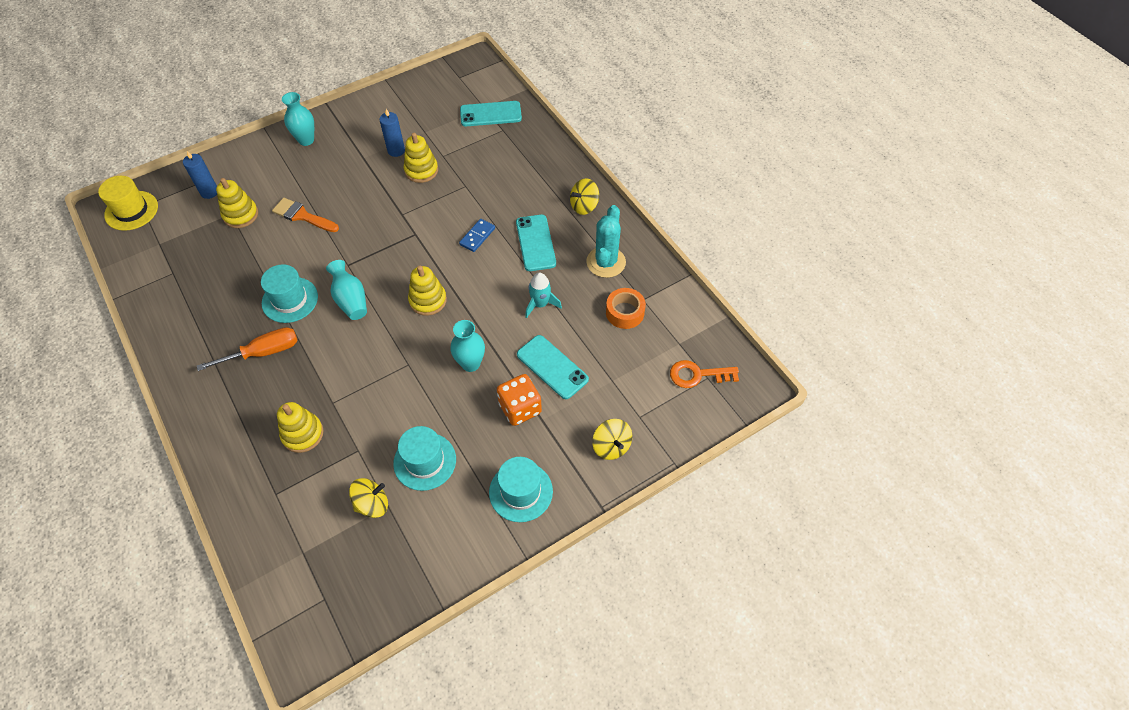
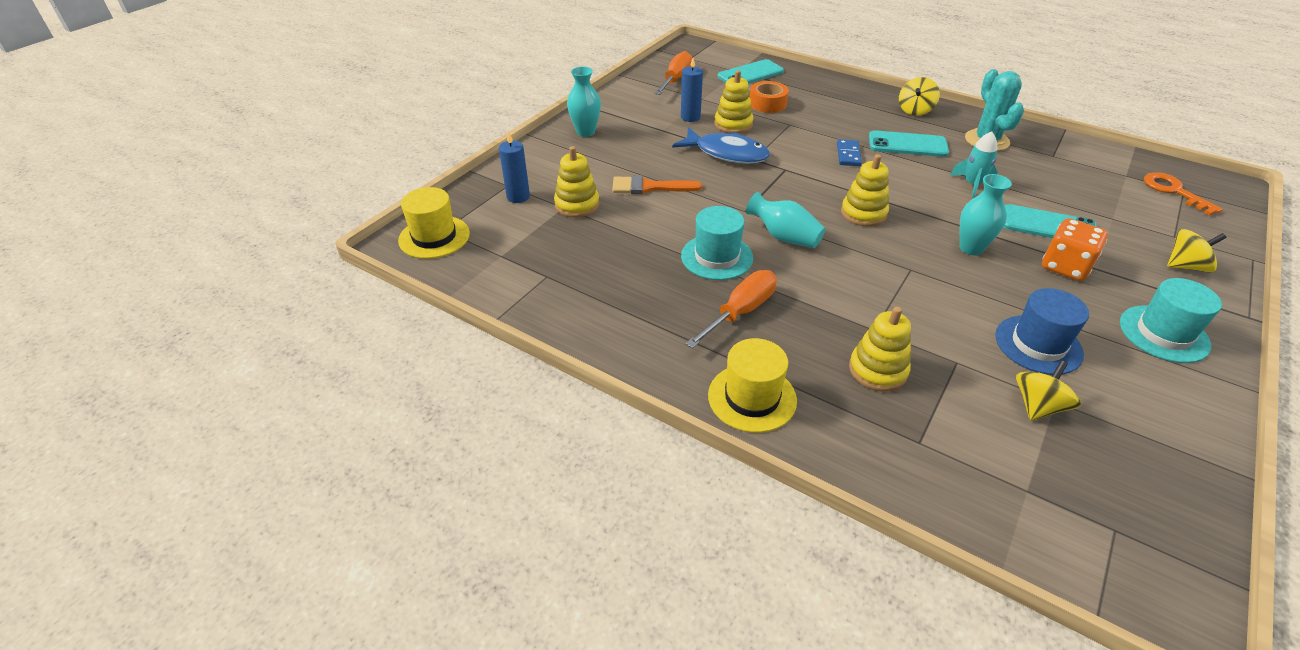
camera: 25 degrees left, 15 degrees down
turquoise hat [393,426,456,491] -> blue hat [995,288,1089,375]
turquoise phone [516,215,556,271] -> turquoise phone turned 45 degrees counterclockwise [869,130,949,157]
yellow spinning top [592,419,632,460] -> yellow spinning top turned 45 degrees counterclockwise [1167,229,1227,273]
orange tape [606,288,646,329] -> orange tape moved to [750,81,789,113]
orange key [670,360,739,388] -> orange key turned 90 degrees clockwise [1144,172,1223,216]
none -> orange screwdriver [655,51,692,95]
none -> blue fish [672,127,770,164]
none -> yellow hat [708,338,797,433]

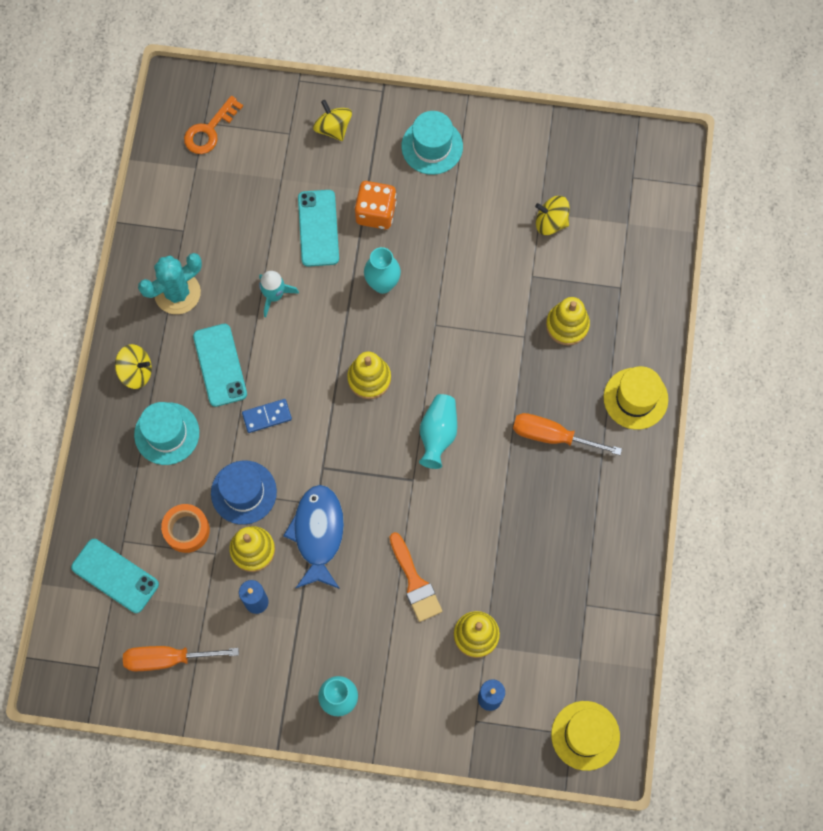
camera: 115 degrees left, 30 degrees up
turquoise hat [681,206,753,280] -> turquoise hat moved to [134,402,199,465]
blue hat [995,288,1089,375] -> blue hat moved to [211,460,277,525]

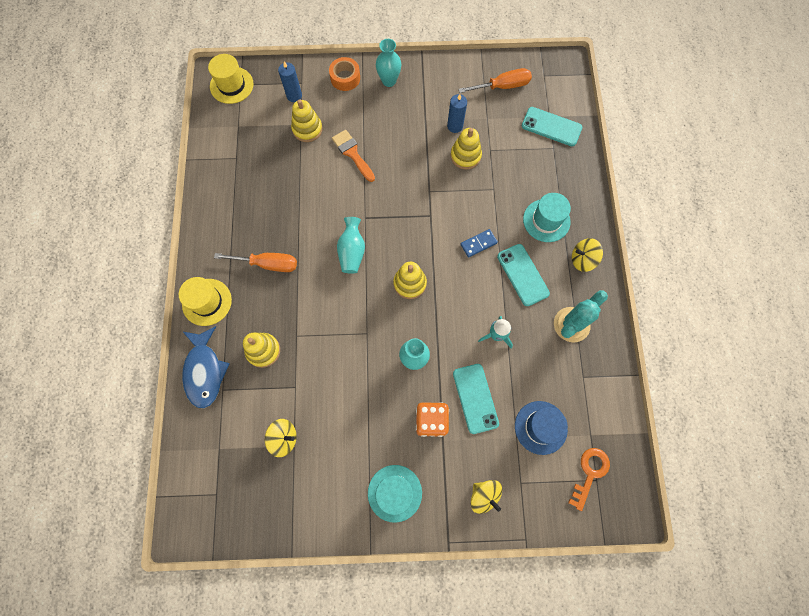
camera: 170 degrees right, 0 degrees up
orange tape [161,504,210,553] -> orange tape moved to [329,57,360,91]
blue hat [211,460,277,525] -> blue hat moved to [515,401,568,455]
blue fish [283,485,344,589] -> blue fish moved to [182,326,230,408]

